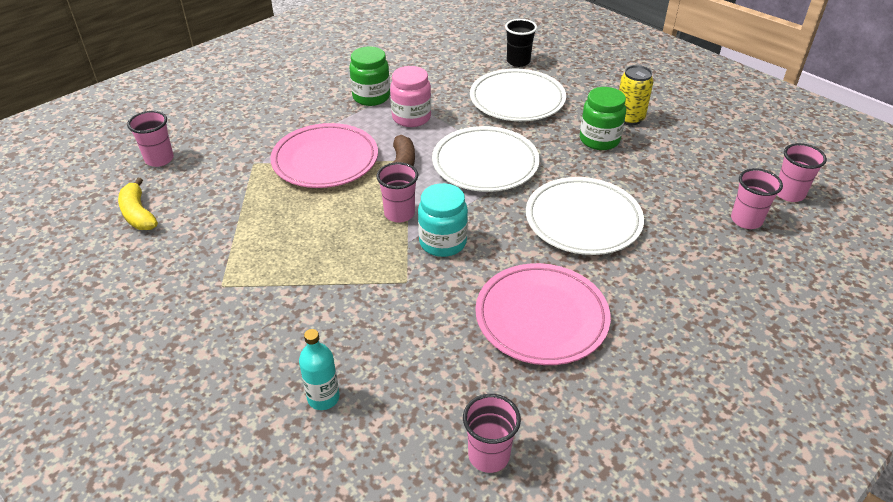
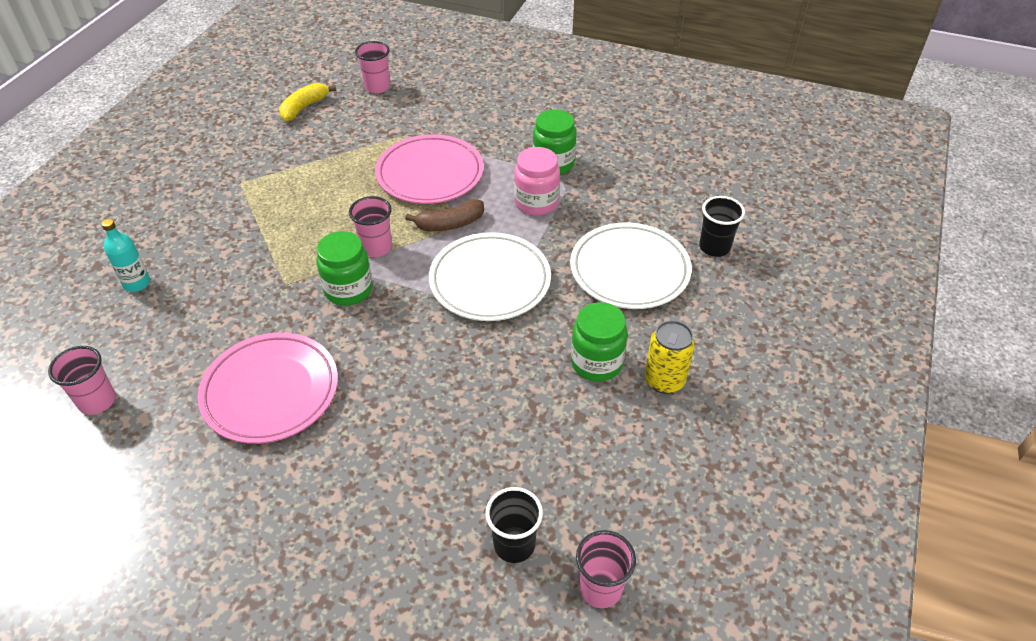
camera: 65 degrees right, 5 degrees up
turquoise jar [418,183,468,257] -> green jar [316,231,373,306]
white plate [526,177,644,255] -> none
pink cup [731,168,783,229] -> black cup [485,487,543,563]

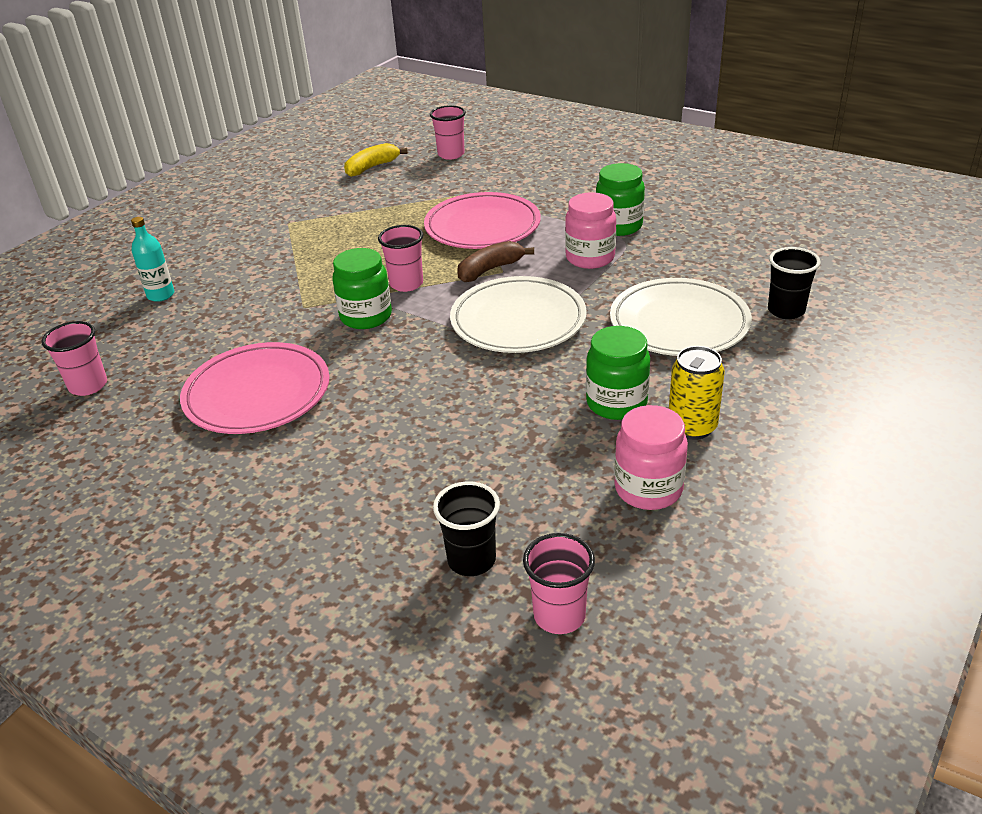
camera: 15 degrees right, 10 degrees down
brown banana [405,199,484,231] -> brown banana turned 150 degrees clockwise [457,241,534,282]
none -> pink jar [614,405,688,510]

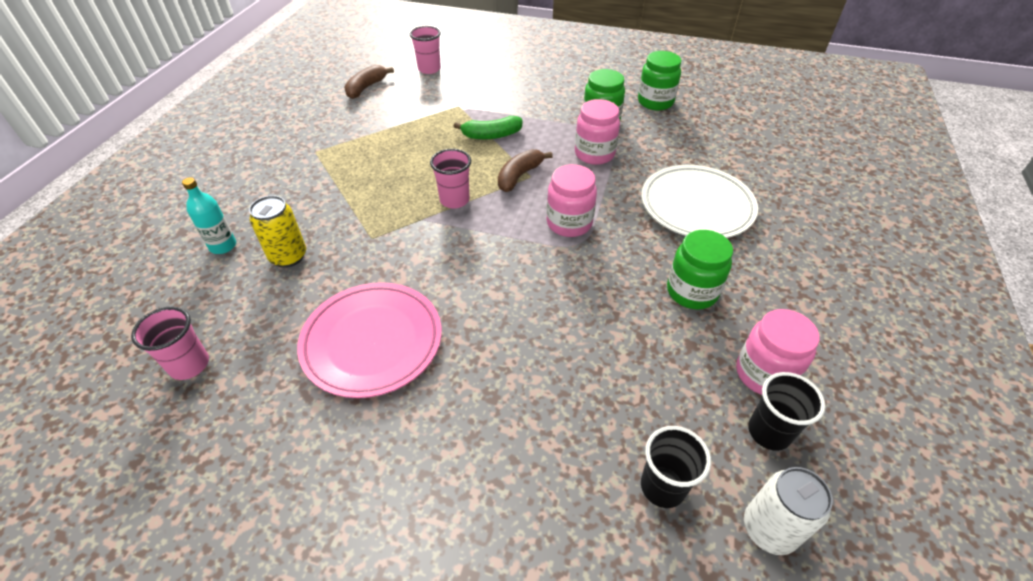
camera: 20 degrees left, 10 degrees up
green jar [332,248,392,329] -> green jar moved to [638,51,681,110]
yellow banana [344,143,408,177] -> brown banana [344,65,394,99]
pink plate [424,192,541,249] -> green banana [453,116,522,139]
white plate [450,276,587,353] -> pink jar [546,164,597,237]
pink cup [523,533,595,634] -> white can [744,467,833,555]
yellow can [669,346,725,440] -> yellow can moved to [249,195,306,268]
black cup [768,247,821,319] -> black cup moved to [748,372,826,451]

